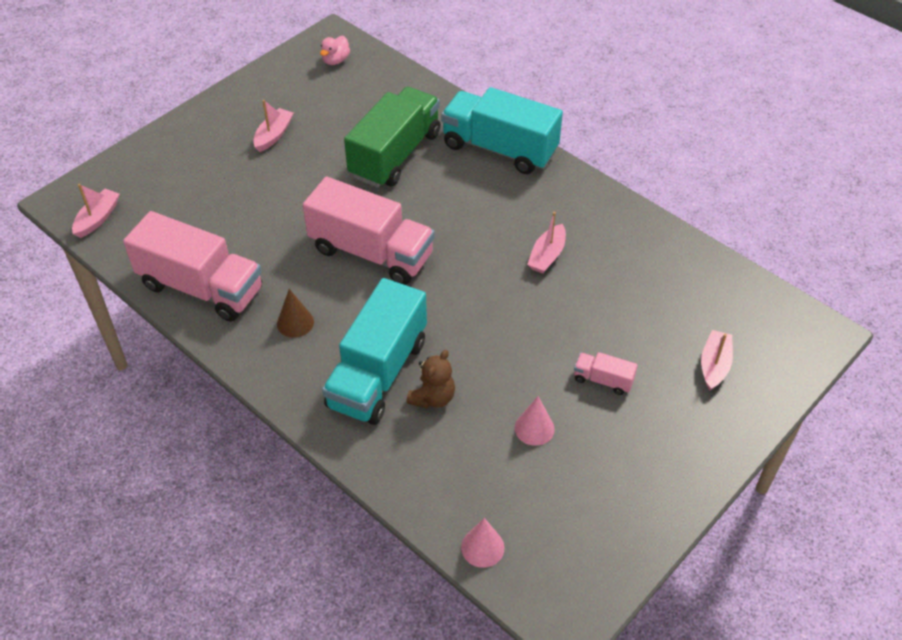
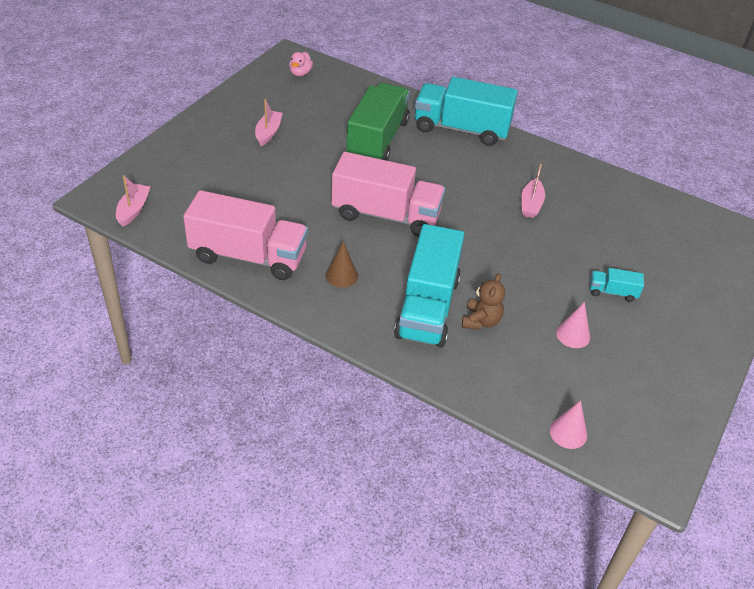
camera: 15 degrees left, 5 degrees down
pink truck [574,352,638,395] -> turquoise truck [590,268,644,302]
pink boat [701,330,733,391] -> none

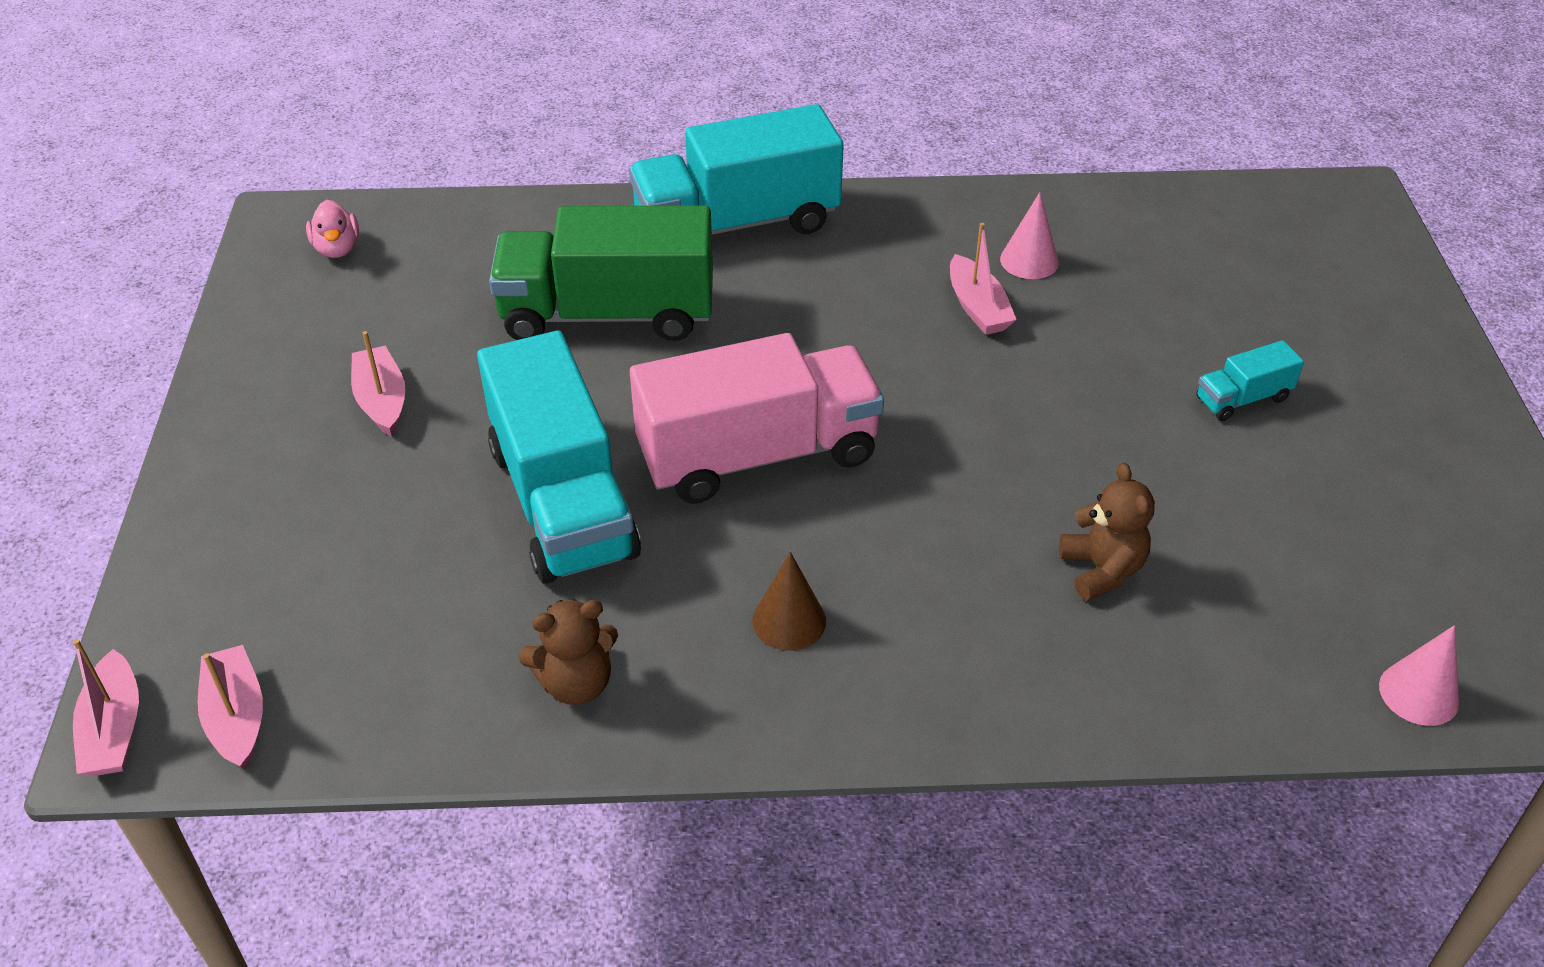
camera: 30 degrees left, 0 degrees up
pink truck [183,190,308,280] -> brown teddy bear [519,599,618,705]
green truck [346,83,410,161] -> green truck turned 75 degrees counterclockwise [489,205,713,341]
turquoise truck [394,224,464,348] -> turquoise truck moved to [477,331,641,584]
pink cone [556,302,590,348] -> pink cone moved to [1000,192,1059,279]
none -> pink boat [73,639,139,776]

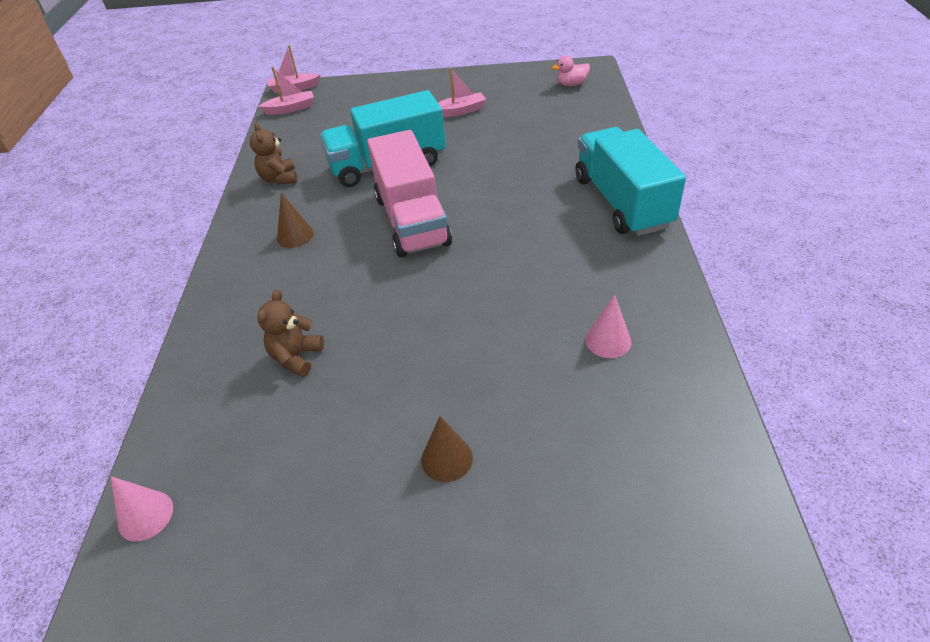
camera: 95 degrees right, 0 degrees up
green truck [489,205,713,341] -> none
pink boat [950,223,1017,335] -> none
brown teddy bear [1059,463,1155,601] -> brown teddy bear turned 120 degrees clockwise [257,289,324,377]
turquoise truck [1196,340,1304,421] -> brown cone [421,416,473,482]

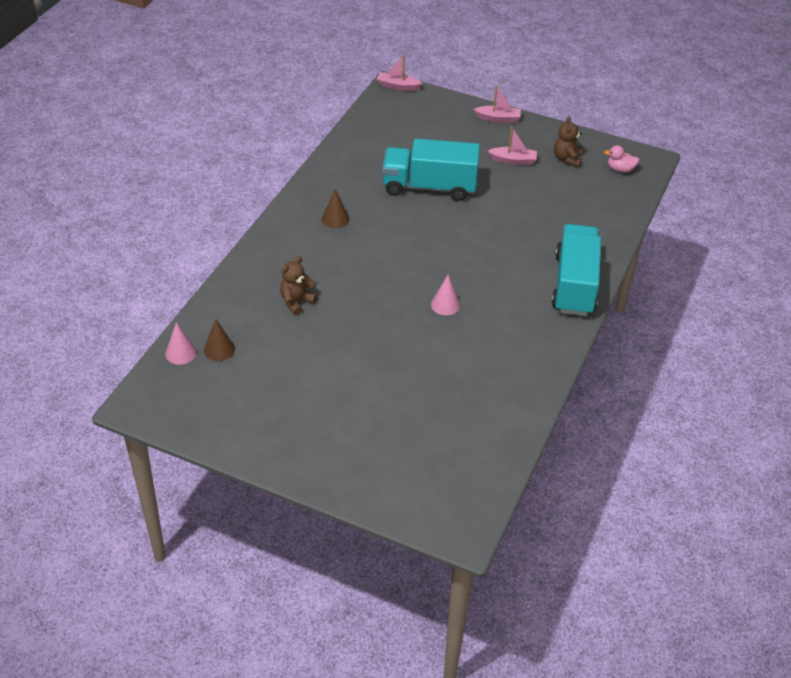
camera: 20 degrees right, 0 degrees up
brown teddy bear [250,123,297,185] -> brown teddy bear moved to [554,116,582,167]
pink boat [259,67,314,115] -> pink boat moved to [473,85,521,123]
pink truck [367,130,452,258] -> none
brown cone [421,416,473,482] -> brown cone moved to [204,319,235,361]
pink cone [585,295,631,358] -> pink cone moved to [431,275,460,315]

